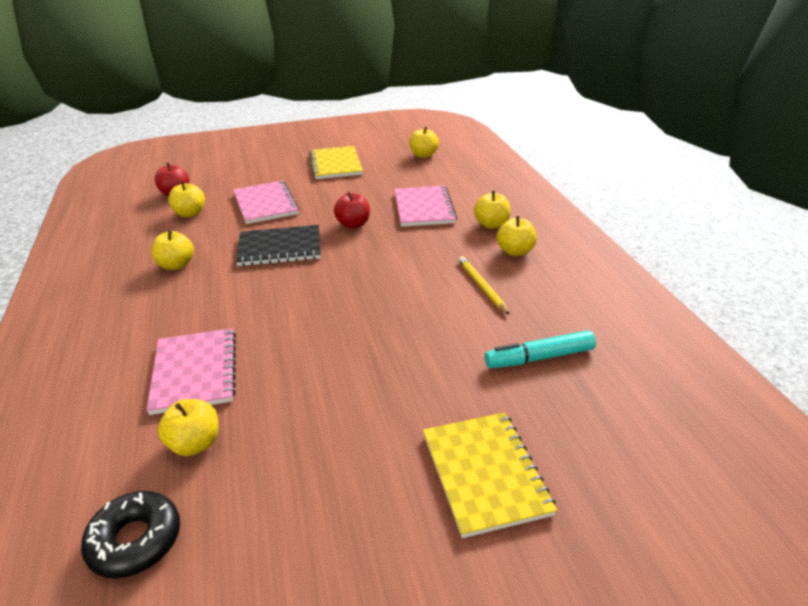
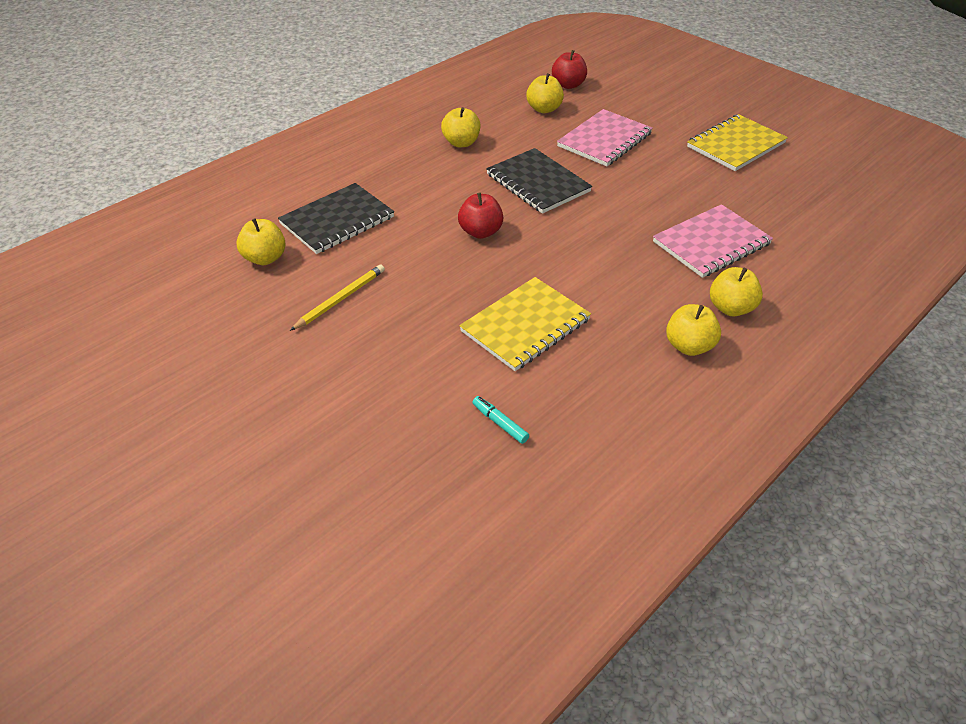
camera: 60 degrees right, 10 degrees up
black donut [81,491,180,578] -> none
pink notebook [146,328,236,415] -> black notebook [278,183,394,254]
red apple [334,192,370,229] -> red apple moved to [458,192,503,239]
yellow apple [409,127,439,158] -> none
yellow notebook [423,412,557,538] -> yellow notebook moved to [459,277,591,371]
yellow pencil [458,256,510,315] -> yellow pencil moved to [290,264,385,331]
turquoise marker [485,330,596,368] -> turquoise marker [472,396,529,444], size x0.54

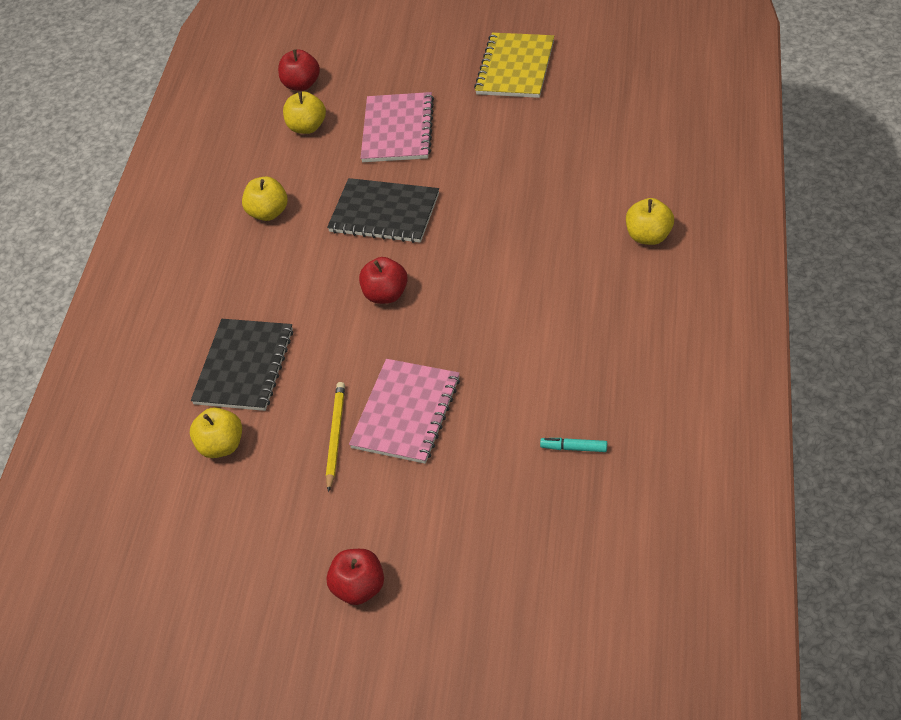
camera: 30 degrees left, 5 degrees up
yellow notebook [459,277,591,371] -> none
pink notebook [653,204,773,278] -> pink notebook moved to [349,359,460,464]
yellow apple [666,304,721,356] -> none
none -> red apple [326,549,384,605]

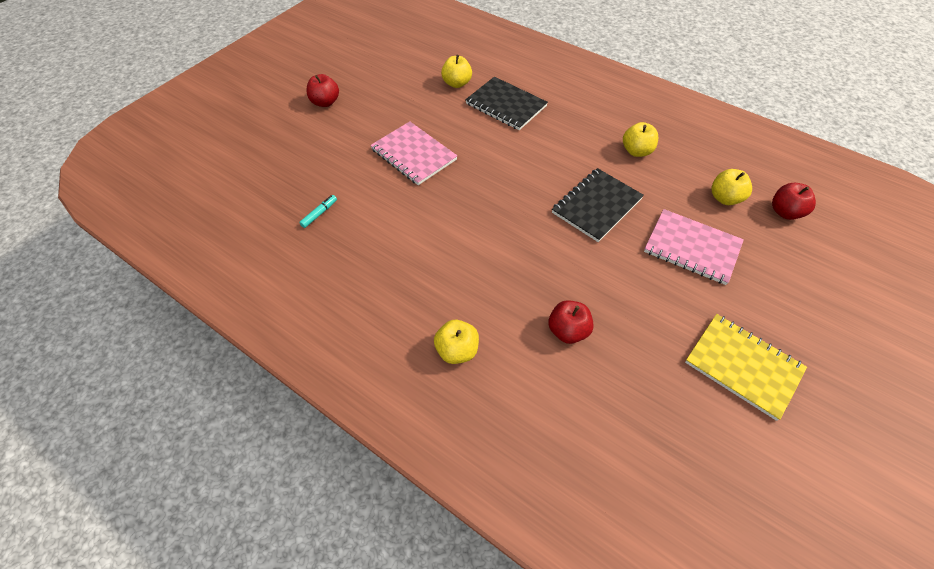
camera: 110 degrees right, 5 degrees up
yellow pencil [326,382,345,492] -> none
red apple [359,257,408,304] -> red apple moved to [548,300,594,344]

